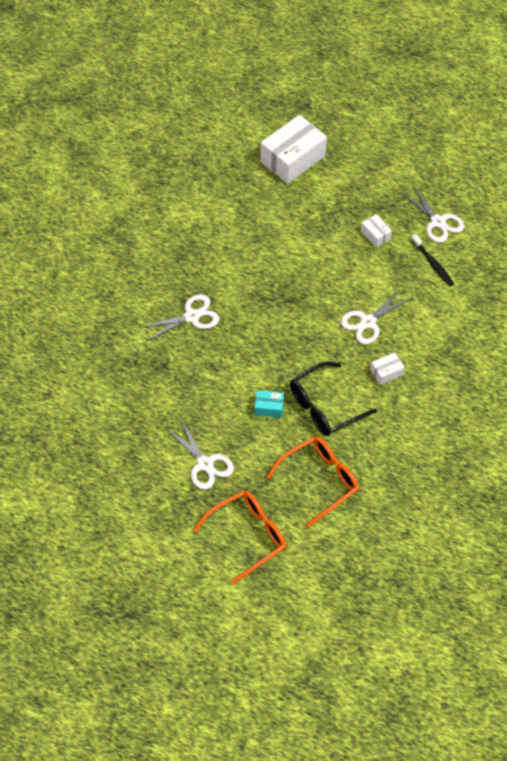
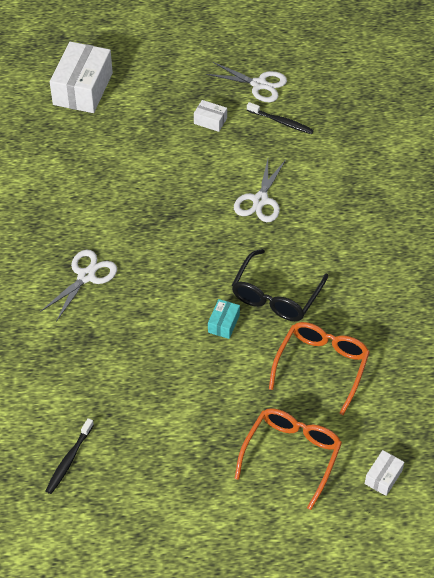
camera: 30 degrees left, 5 degrees down
white scissors [166,420,234,490] -> none
turquoise box [254,390,284,418] -> turquoise box turned 45 degrees counterclockwise [208,299,240,339]
white box [370,353,405,385] -> white box moved to [365,450,404,496]
none -> black toothbrush [46,418,94,494]

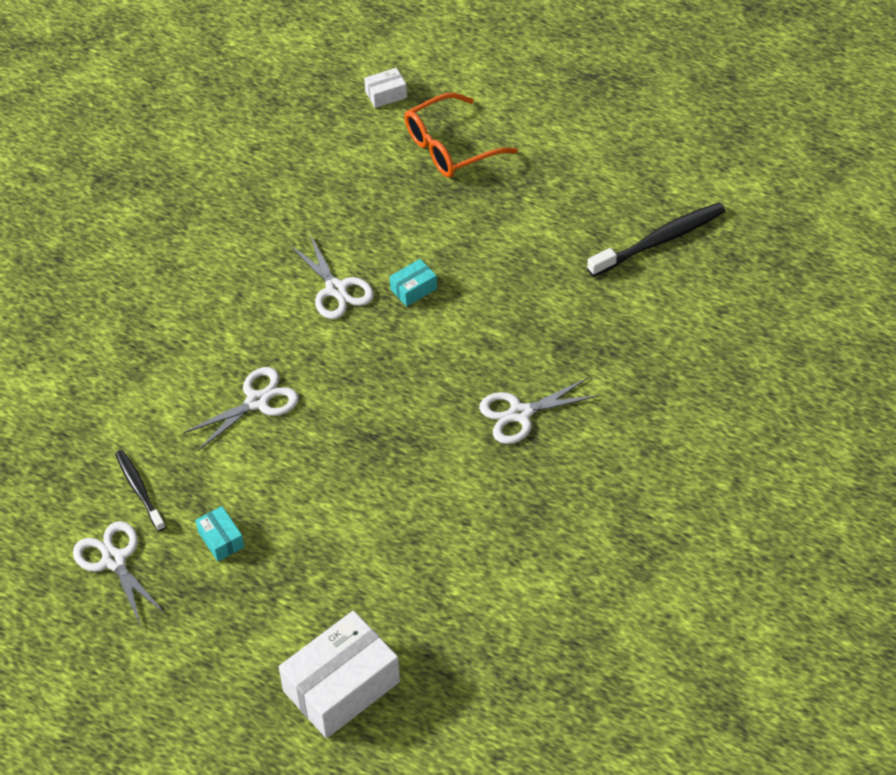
camera: 145 degrees left, 0 degrees up
black toothbrush [46,418,94,494] -> black toothbrush [587,203,726,277], size x1.65
white box [194,100,227,132] -> turquoise box [195,506,244,561]
black glasses [232,249,328,321] -> white scissors [289,235,374,319]
orange glasses [269,322,370,415] -> none

